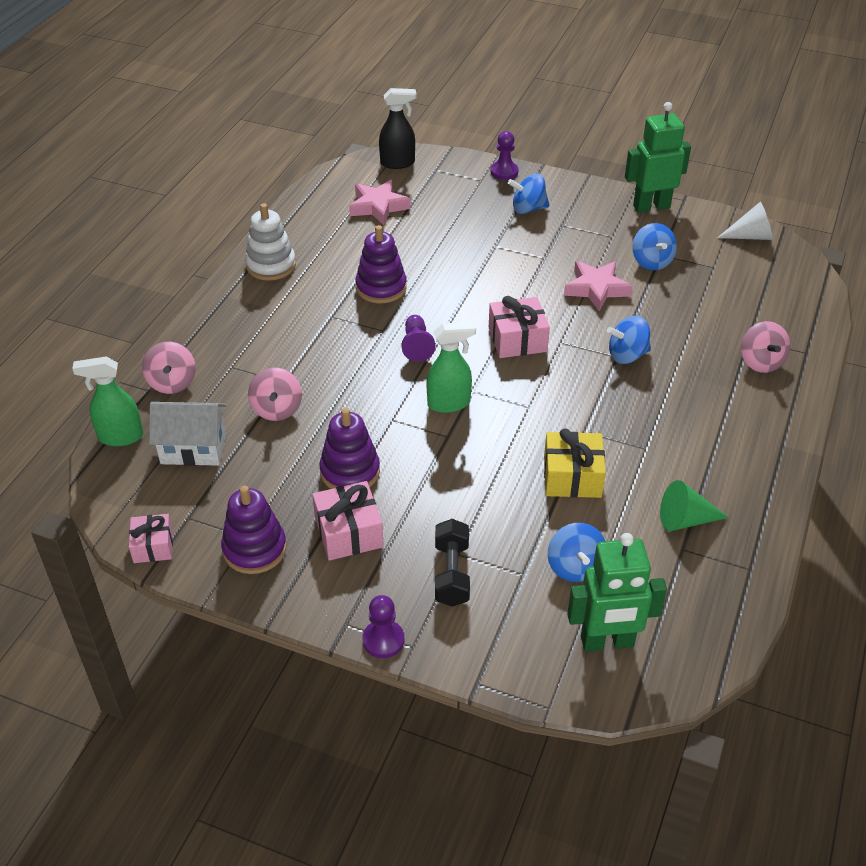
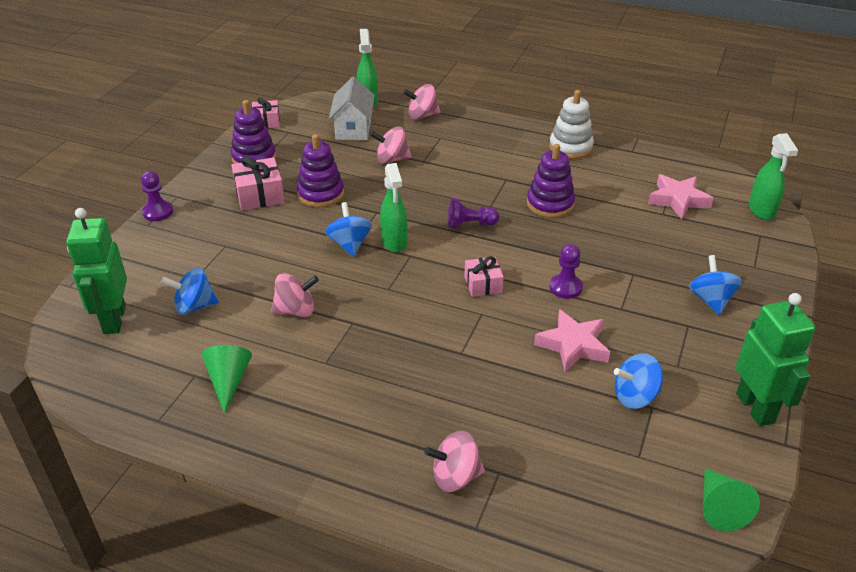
camera: 90 degrees right, 5 degrees down
black spray bottle [379,88,417,169] -> green spray bottle [749,133,798,220]
black dumbbell [435,519,470,607] -> none
pink gift [489,296,550,358] -> pink gift [464,256,504,297], size x0.66
purple pawn [490,131,519,180] -> purple pawn moved to [550,244,583,299]
yellow gift [544,428,606,498] -> pink spinning top [271,273,319,317]
blue spinning top [607,316,651,364] -> blue spinning top moved to [325,202,372,257]
white cone [717,202,773,240] -> green cone [703,468,760,531]

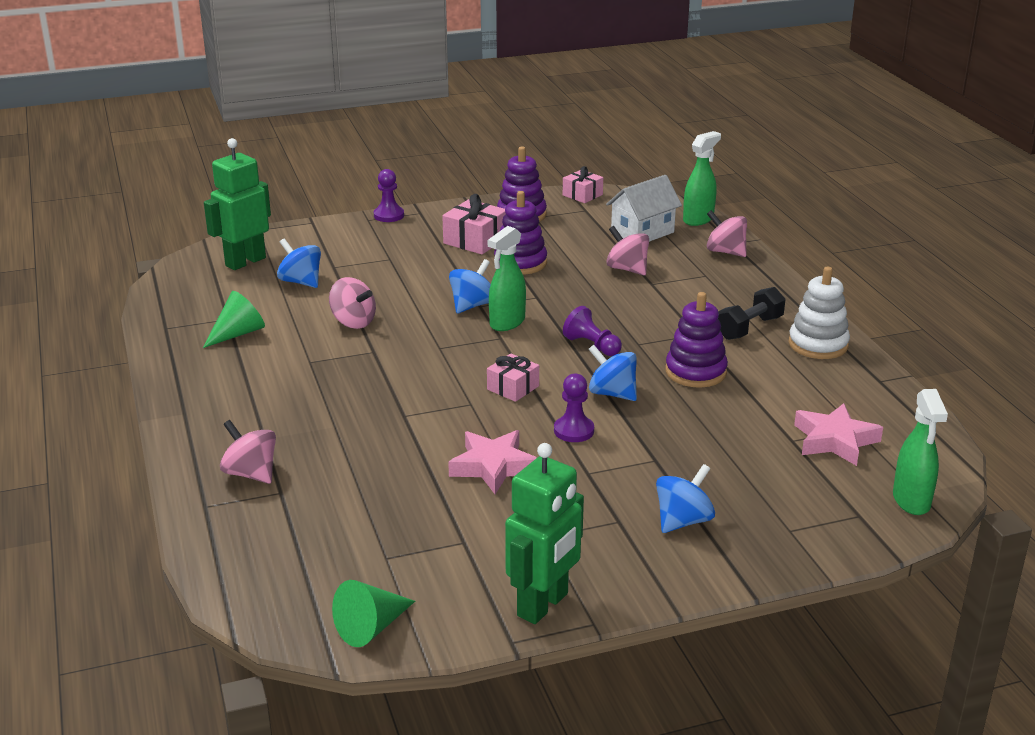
camera: 50 degrees right, 10 degrees down
blue spinning top [614,353,663,409] -> blue spinning top moved to [589,345,637,401]
green spray bottle [749,133,798,220] -> green spray bottle turned 45 degrees counterclockwise [893,389,948,515]
none -> black dumbbell [718,287,785,340]

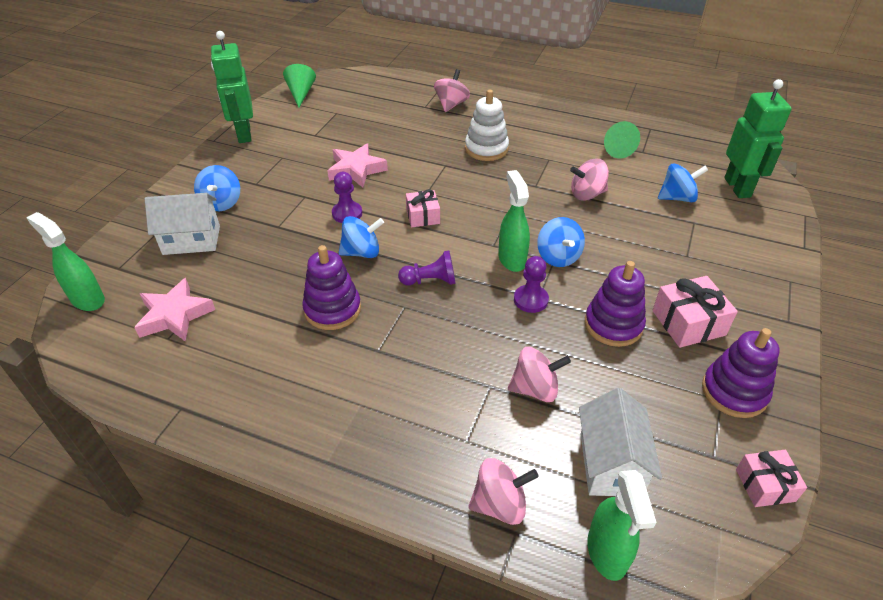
camera: 130 degrees right, 15 degrees up
pink spinning top [220,420,276,484] -> pink spinning top turned 60 degrees counterclockwise [434,69,470,112]
purple pawn [374,169,404,222] -> purple pawn moved to [514,256,549,313]
black dumbbell [718,287,785,340] -> none
white stacking toy [789,267,850,359] -> white stacking toy moved to [465,90,509,161]
none -> white house [145,193,220,255]

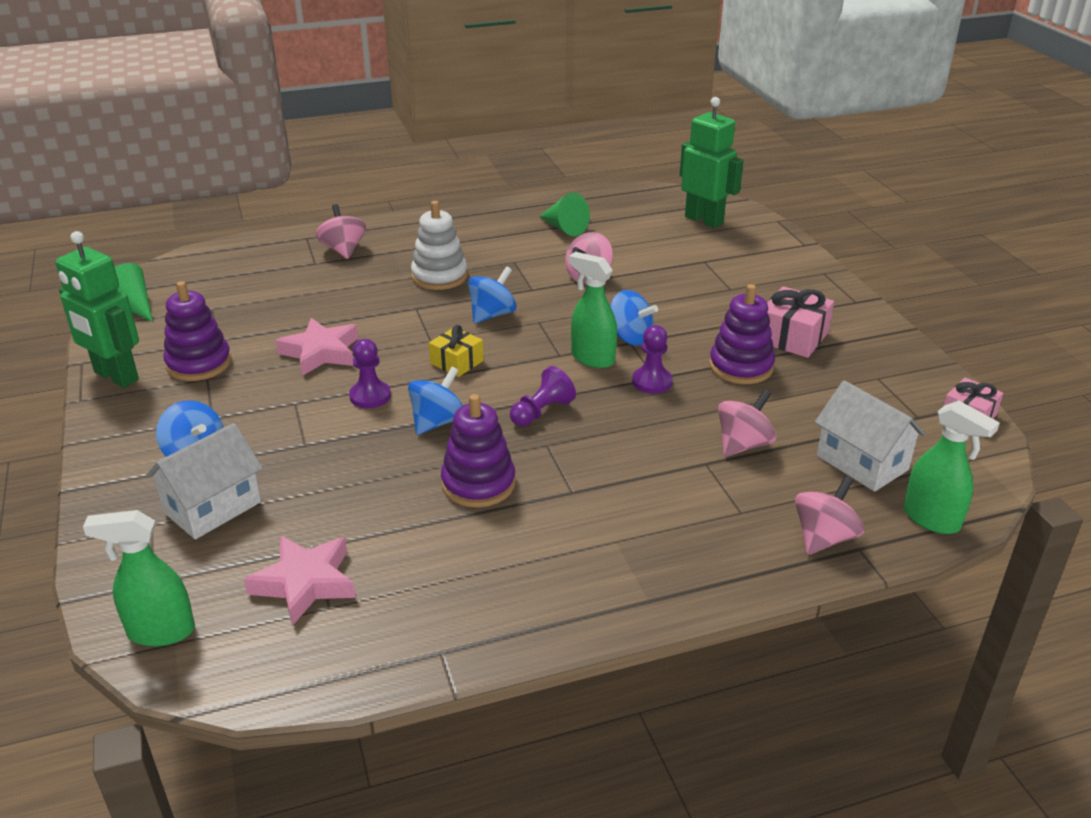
camera: 40 degrees left, 10 degrees down
pink gift [406,189,440,227] -> yellow gift [429,325,484,377]
blue spinning top [658,163,708,202] -> blue spinning top moved to [468,266,517,323]
purple stacking toy [702,328,779,418] -> purple stacking toy moved to [163,281,231,381]

